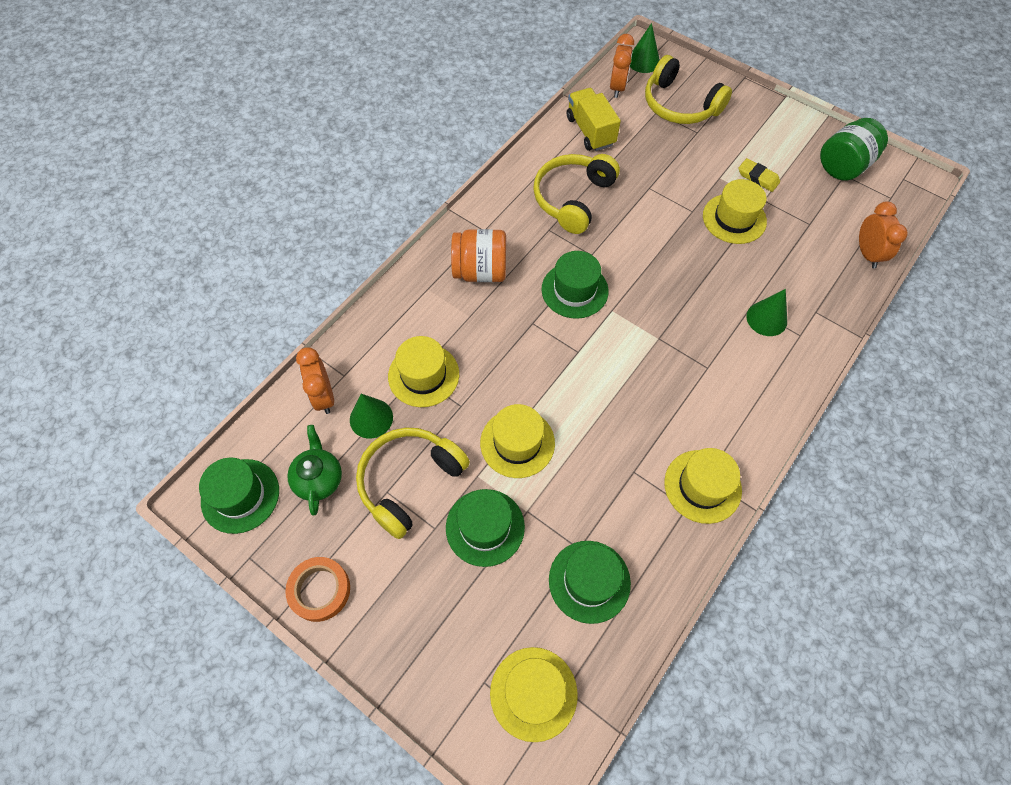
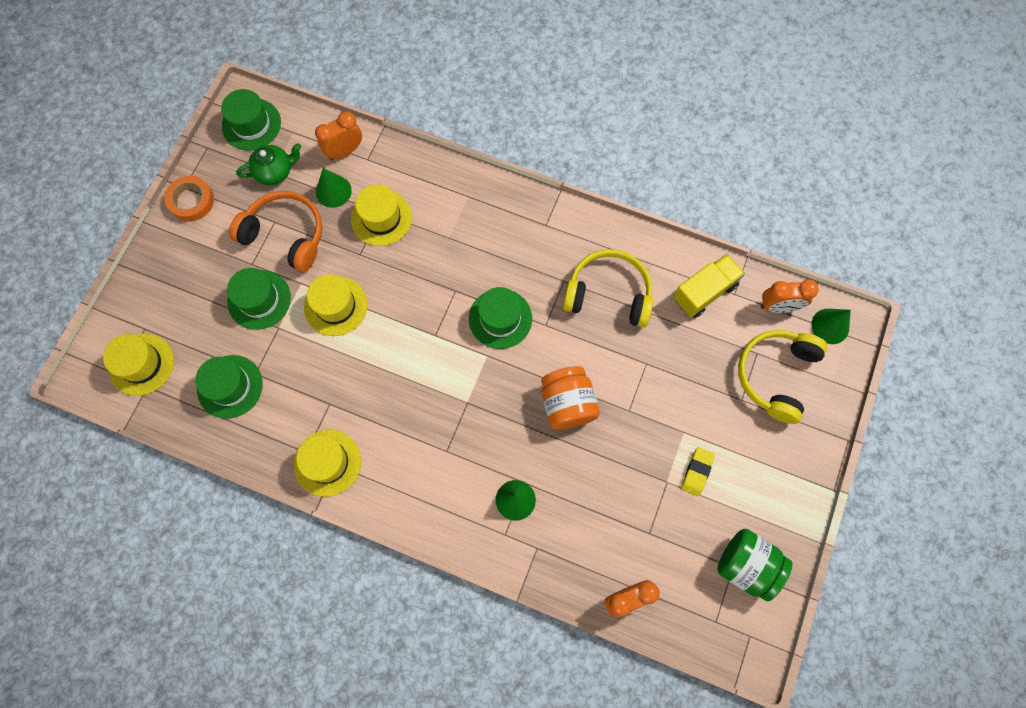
camera: 75 degrees right, 10 degrees up
yellow headphones [356,428,470,539] -> orange headphones [229,191,323,272]
orange jar [451,229,506,282] -> orange jar moved to [541,366,600,430]
yellow hat [703,179,767,244] -> none

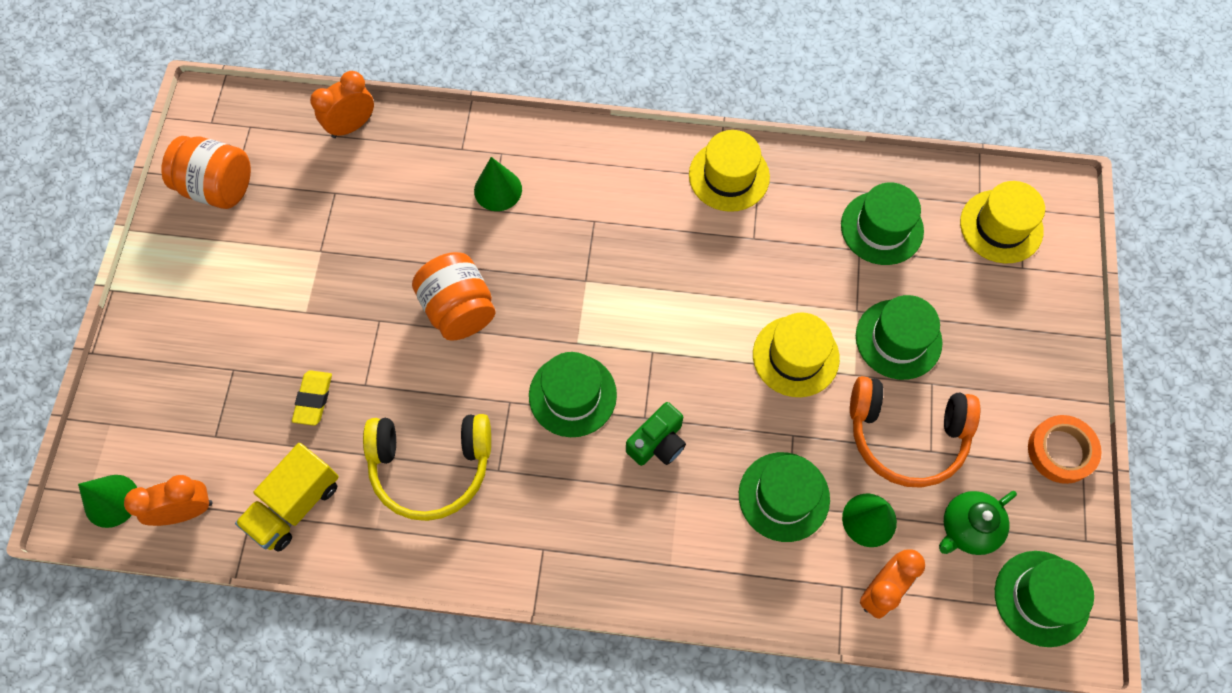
camera: 165 degrees right, 5 degrees down
yellow hat [351,184,412,246] -> green hat [739,452,830,542]
yellow eraser [681,447,715,496] -> yellow eraser moved to [292,370,332,426]
green jar [718,529,793,601] -> orange jar [161,136,251,209]
yellow headphones [738,330,827,424] -> none
none -> green camera [626,402,686,466]

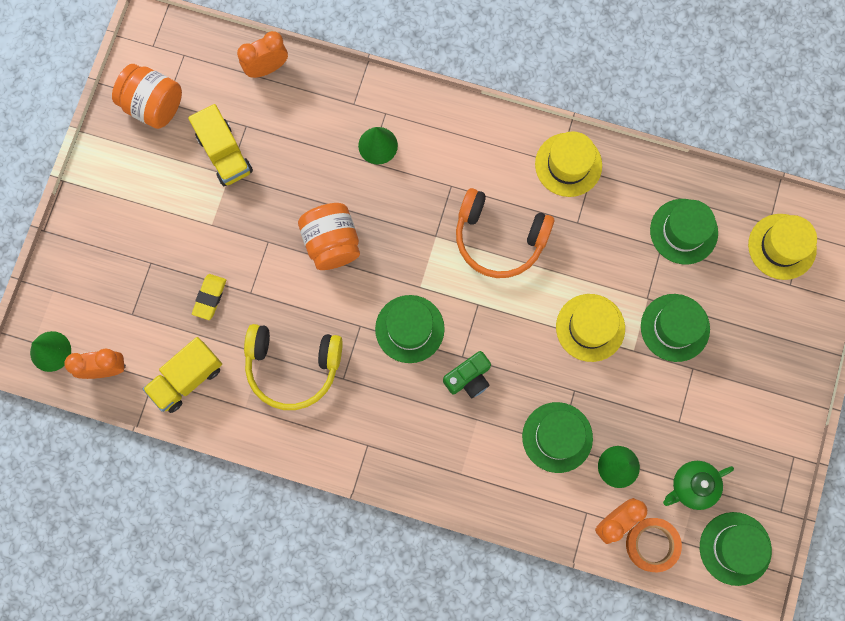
camera: 10 degrees right, 10 degrees up
orange headphones [850,376,980,488] -> orange headphones moved to [456,188,554,278]
orange tape [1028,415,1102,484] -> orange tape moved to [626,518,682,572]
none -> yellow truck [188,104,253,186]

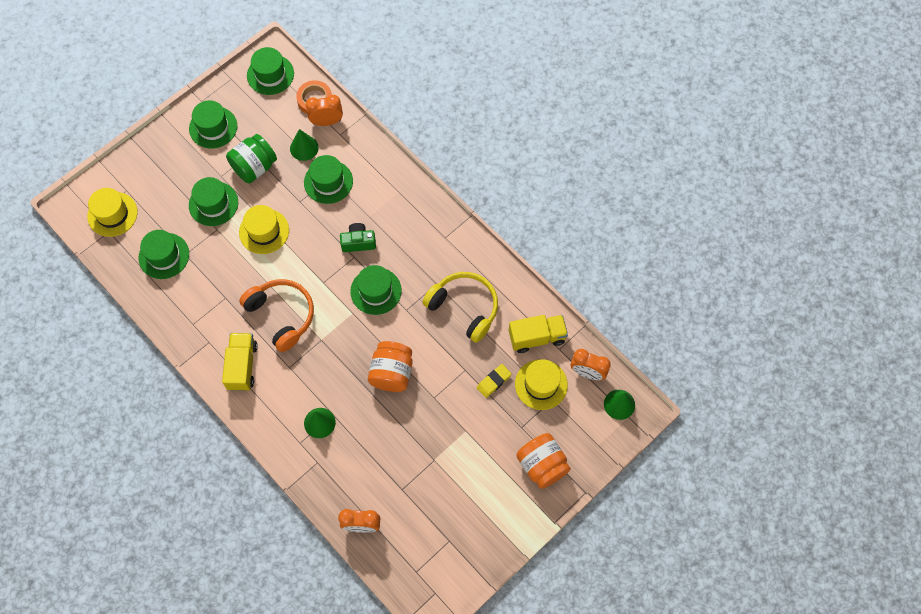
camera: 150 degrees left, 10 degrees down
orange jar [112,64,182,129] -> orange jar moved to [516,433,571,489]
yellow truck [188,104,253,186] -> yellow truck moved to [222,333,258,391]
yellow hat [535,131,602,197] -> yellow hat moved to [515,359,568,410]
green teapot [663,461,734,510] -> none
none -> green hat [189,100,237,149]
none -> green jar [226,134,277,183]

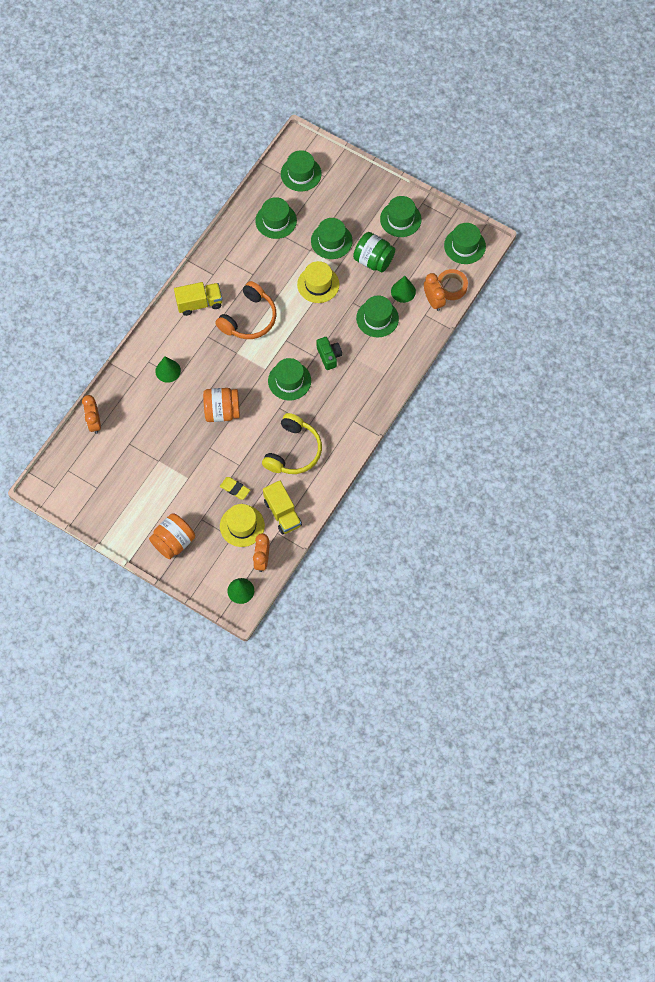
camera: 75 degrees right, 0 degrees up
yellow hat [87,188,138,237] -> green hat [281,150,321,191]

